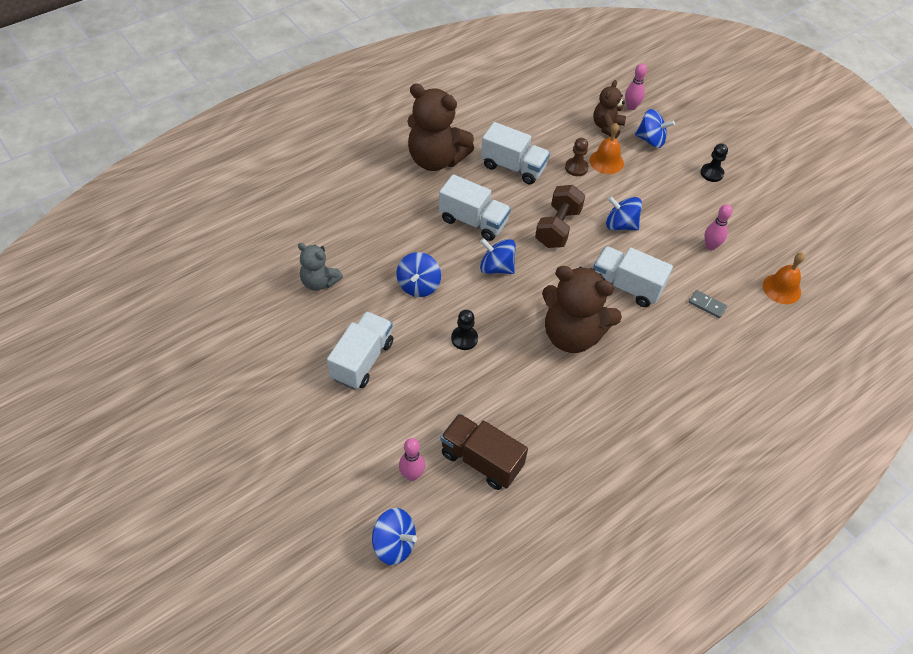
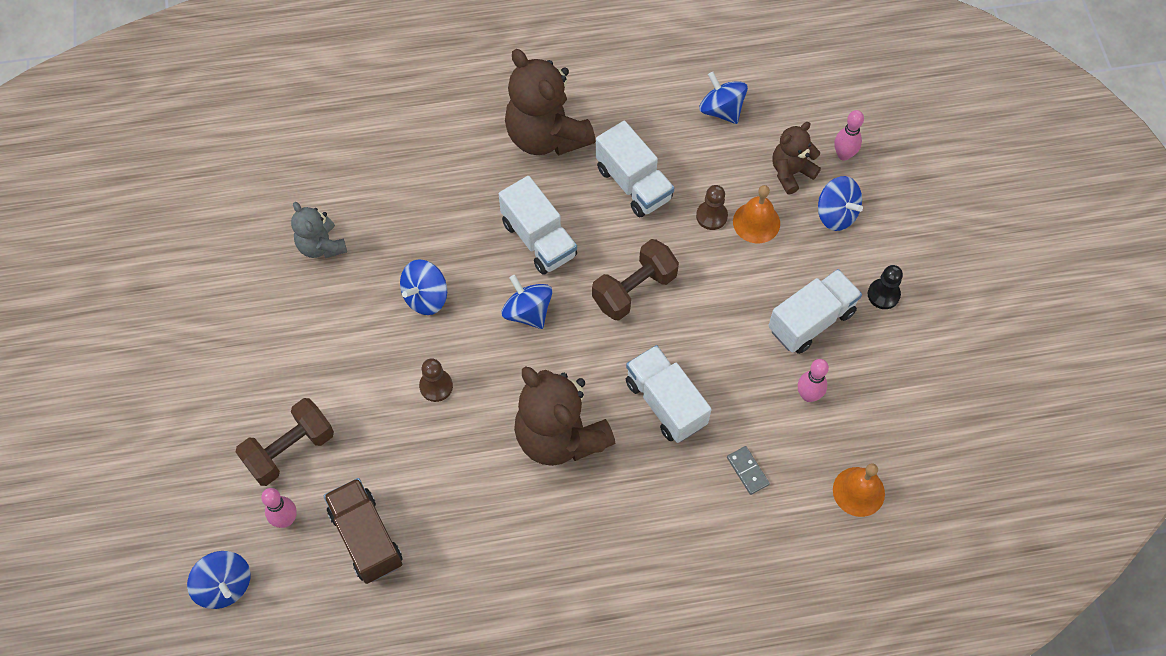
camera: 30 degrees right, 10 degrees up
white truck [327,311,393,389] -> white truck moved to [768,269,862,354]
black pawn [451,310,478,350] -> brown pawn [419,358,453,402]
blue spinning top [606,196,642,230] -> blue spinning top moved to [700,72,748,124]
none -> brown dumbbell [235,398,334,486]

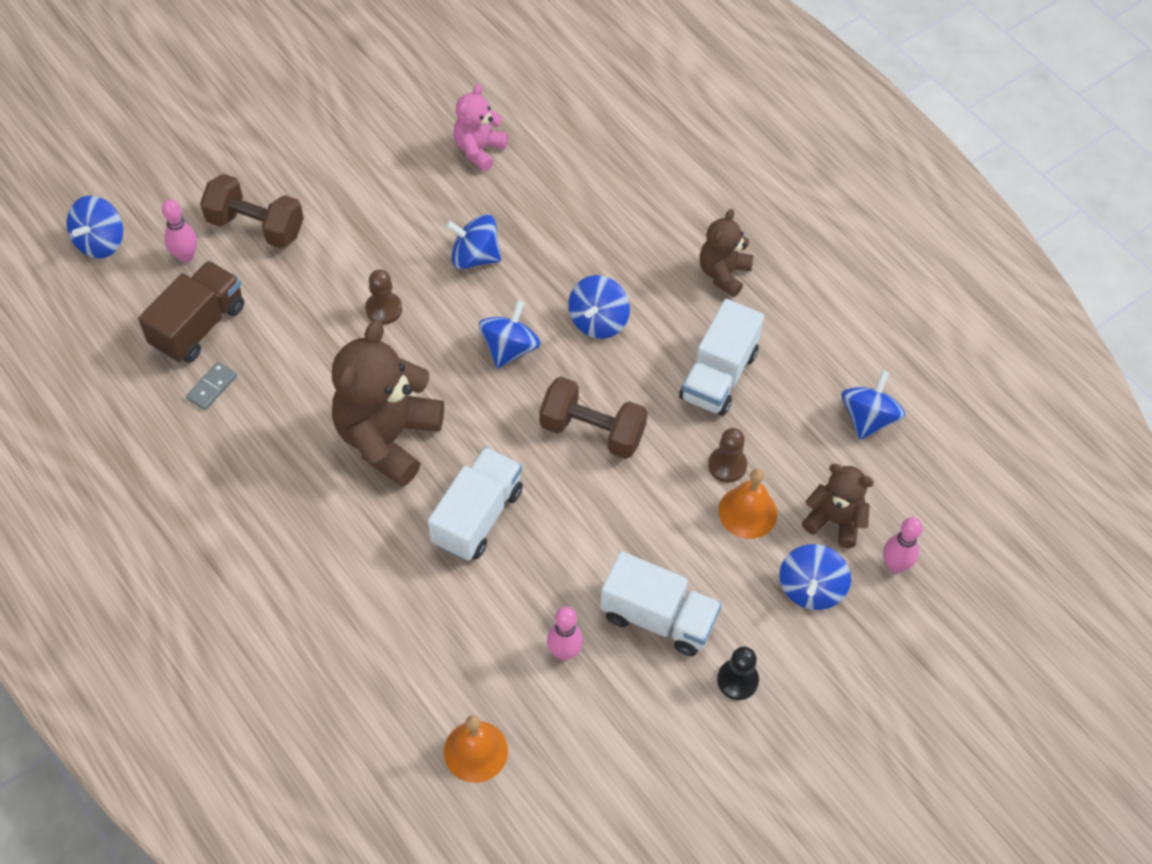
camera: 60 degrees right, 5 degrees down
grey teddy bear [291,202,347,258] -> pink teddy bear [453,84,509,171]
white truck [499,176,577,275] -> blue spinning top [568,275,630,339]
brown teddy bear [505,49,596,156] -> brown teddy bear [700,209,754,297], size x0.55
grey domino [727,446,770,495] -> grey domino moved to [186,362,237,410]

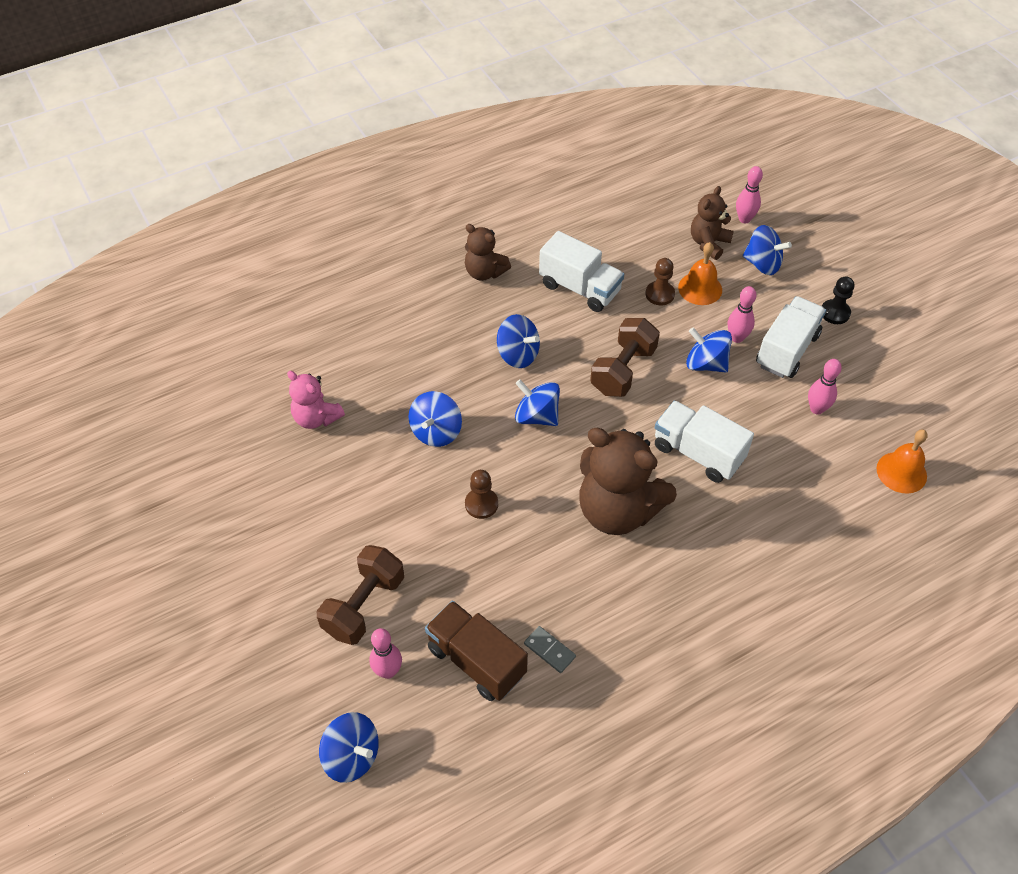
camera: 80 degrees left, 5 degrees down
blue spinning top [841,370,905,440] -> blue spinning top moved to [686,327,732,373]
none -> pink bowling pin [728,286,756,343]

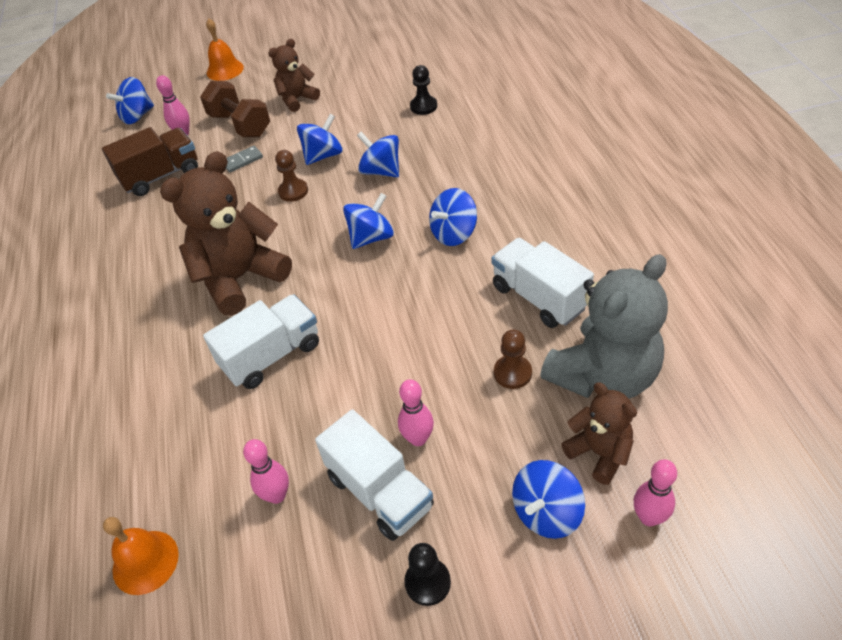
camera: 110 degrees right, 5 degrees down
pink teddy bear [287,371,345,429] -> black pawn [410,65,437,115]
brown teddy bear [465,224,511,281] -> brown teddy bear moved to [268,39,320,112]
grey domino [524,626,576,673] -> grey domino moved to [226,146,263,173]
white truck [539,231,624,312] -> white truck turned 90 degrees clockwise [492,238,594,328]
brown dumbbell [590,318,660,397] -> none
orange bell [678,242,722,305] -> orange bell moved to [206,18,244,81]
blue spinning top [686,327,732,373] -> blue spinning top moved to [297,114,343,165]
none -> grey teddy bear [540,254,668,398]

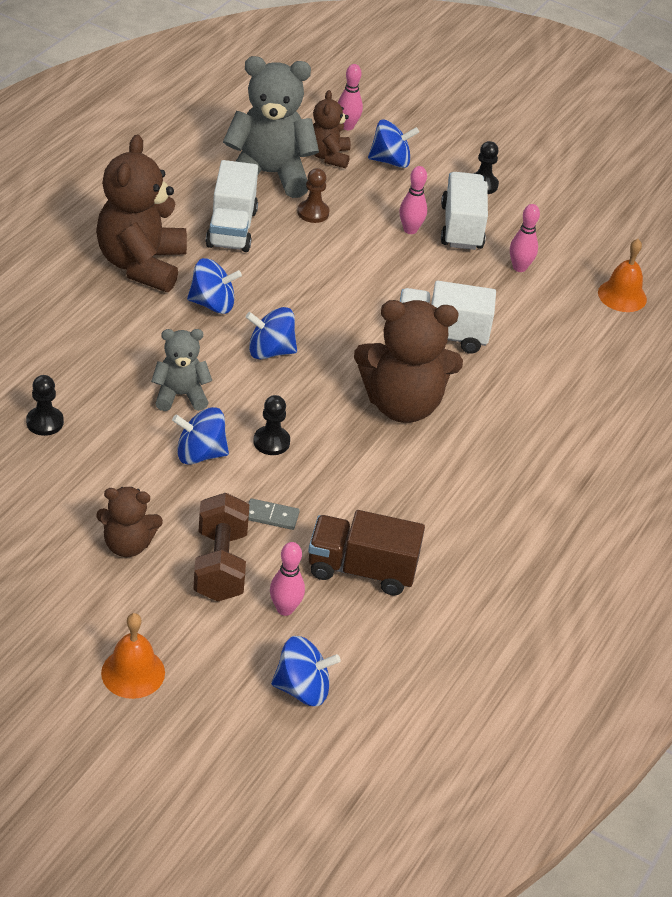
camera: 145 degrees left, 5 degrees down
brown pawn [275,150,308,202] -> black pawn [253,395,290,455]
blue spinning top [357,132,399,177] -> grey teddy bear [151,329,212,411]
none -> brown teddy bear [96,135,187,292]

